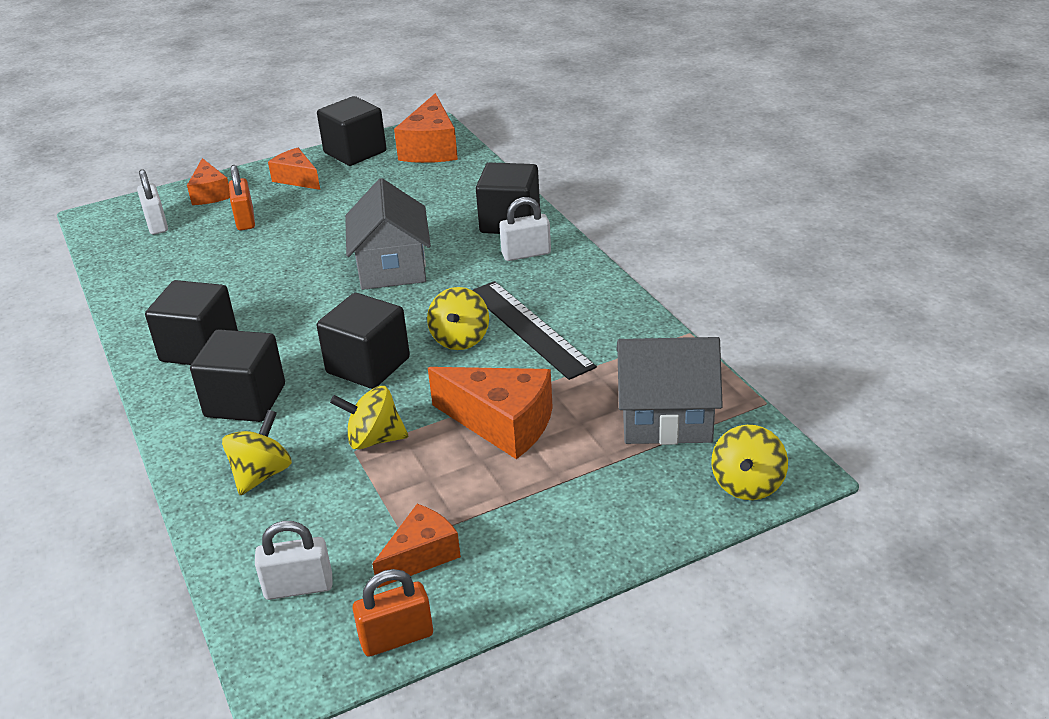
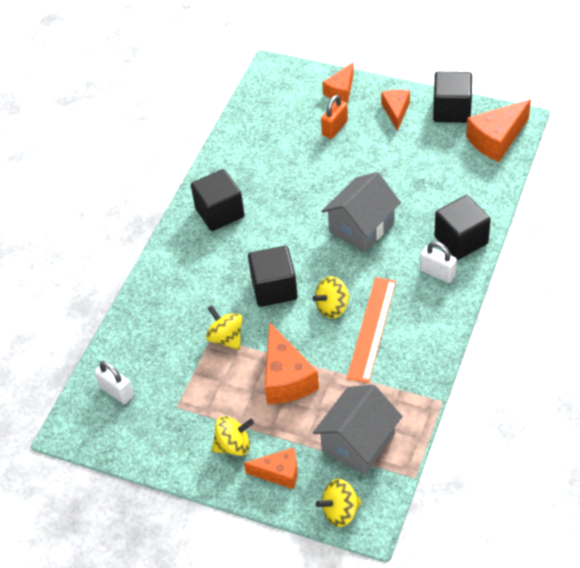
camera: 50 degrees right, 15 degrees up
white padlock [137,169,168,235] -> none
black cube [190,329,285,422] -> none
yellow spinning top [222,410,292,495] -> yellow spinning top moved to [212,416,254,456]
orange padlock [352,569,433,657] -> none
orange cheese [372,504,461,588] -> orange cheese moved to [244,447,297,489]
black ruler [473,281,597,380] -> orange ruler [347,277,396,383]
grey house [616,337,723,445] -> grey house turned 75 degrees clockwise [313,385,402,475]

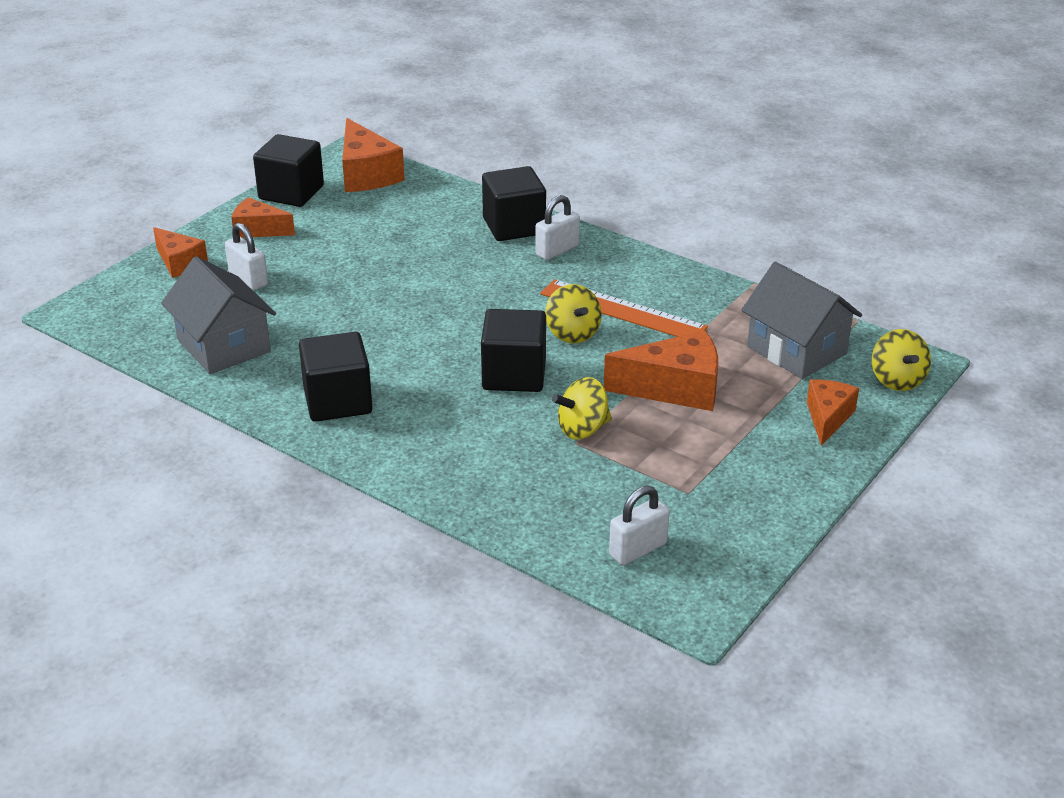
camera: 80 degrees left, 15 degrees down
yellow spinning top [212,416,254,456] -> none
orange padlock [321,95,348,139] -> white padlock [225,223,268,290]
grey house [321,172,401,252] -> grey house moved to [161,256,276,374]

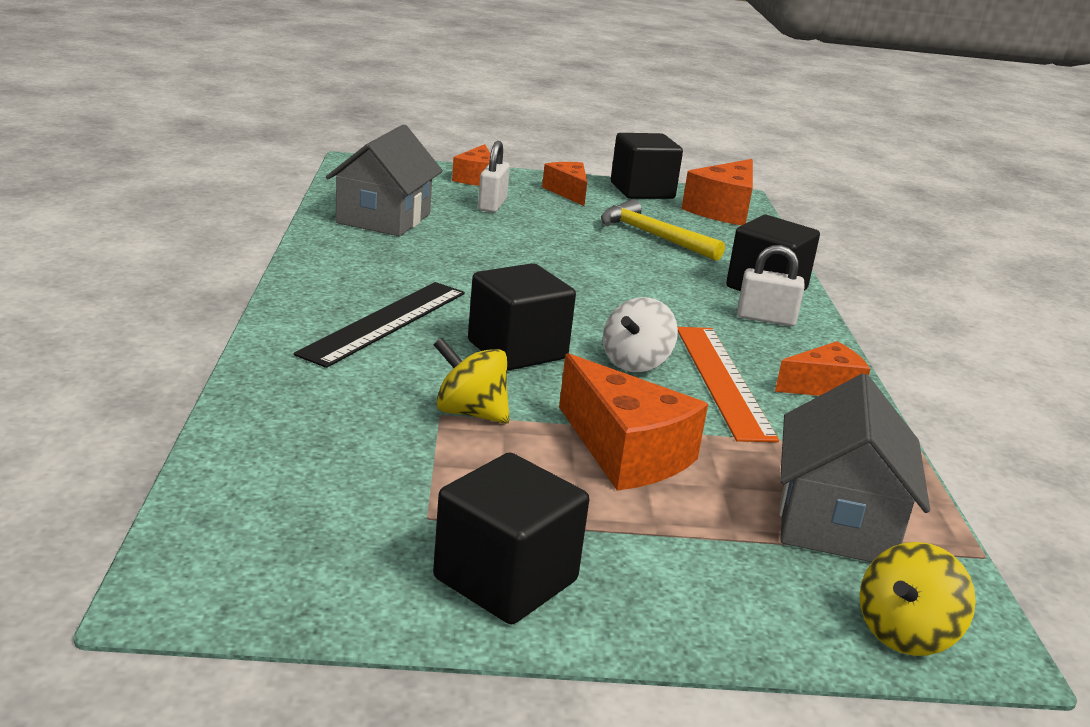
camera: 50 degrees right, 10 degrees down
black cube [299,332,372,422] -> black cube moved to [433,453,589,624]
yellow spinning top [545,284,602,343] -> white spinning top [603,297,678,372]
white padlock [609,486,670,565] -> none
orange cheese [807,379,859,446] -> orange cheese moved to [775,341,870,396]
none -> black ruler [294,282,465,368]
none -> yellow hammer [601,199,725,261]

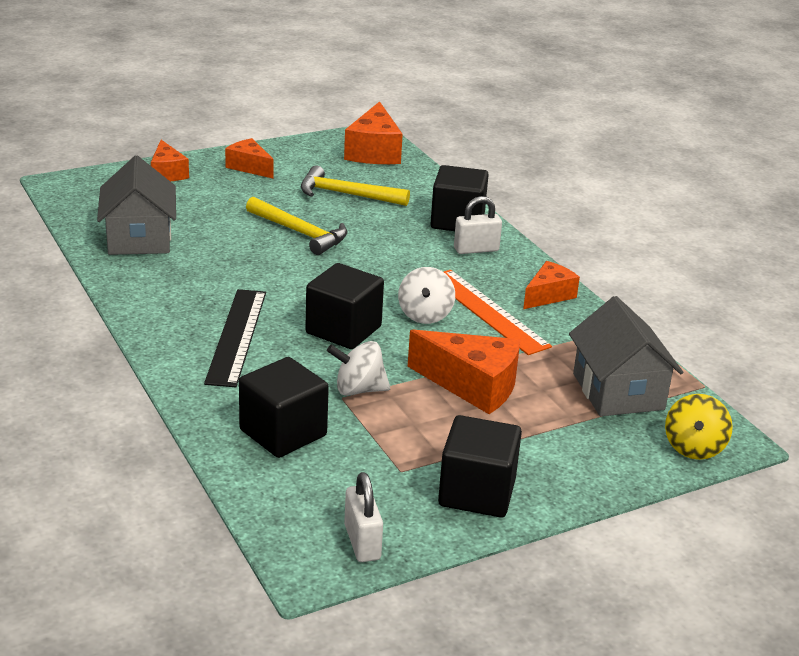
camera: 25 degrees left, 5 degrees up
yellow spinning top [433,338,510,424] -> white spinning top [327,341,390,396]
white padlock [478,141,510,213] -> white padlock moved to [344,472,383,562]
black cube [611,133,683,199] -> black cube moved to [239,357,329,458]
none -> yellow hammer [246,196,347,255]

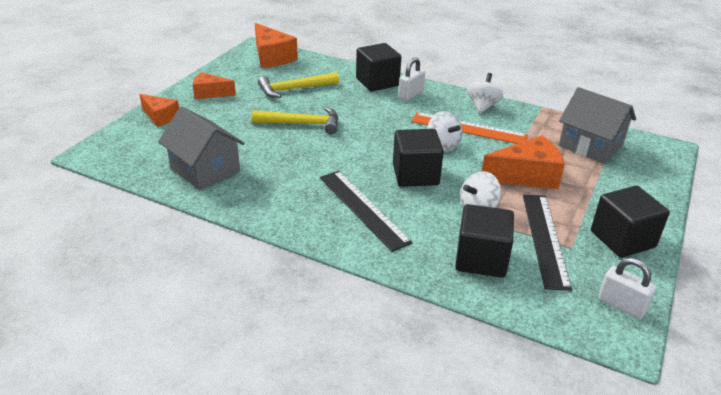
camera: 35 degrees left, 5 degrees up
orange cheese [523,261,580,309] -> white spinning top [467,73,503,114]
yellow spinning top [665,394,733,460] -> none
none -> black ruler [523,195,572,291]

